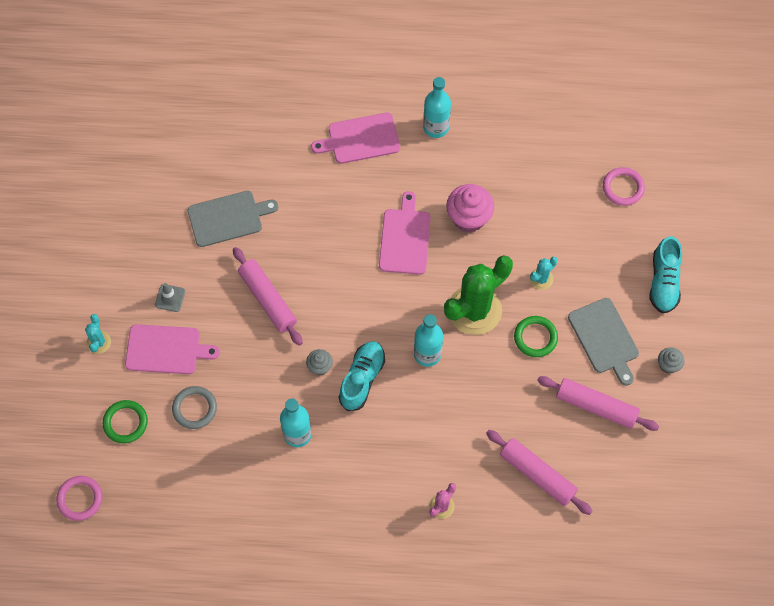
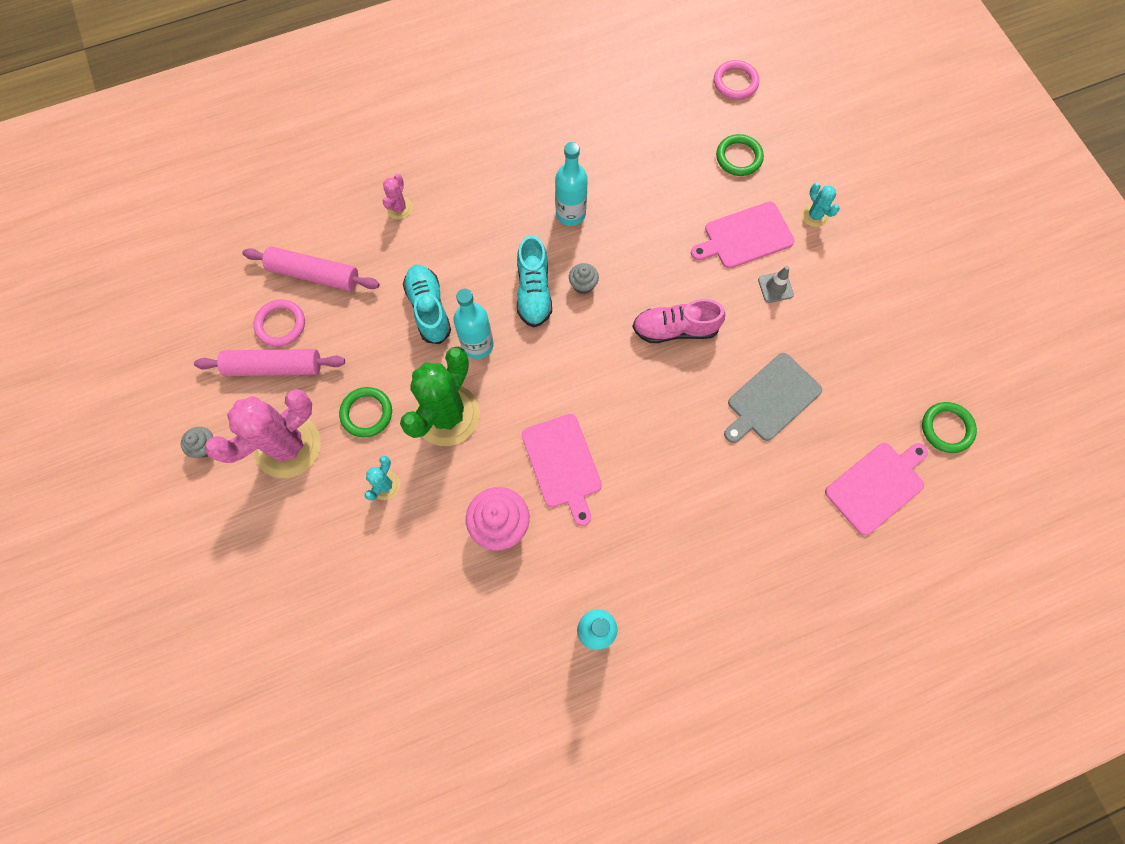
camera: 155 degrees right, 5 degrees up
grey ring [172,386,217,429] -> none
pink rolling pin [233,247,303,346] -> pink shoe [632,299,725,343]
pink cutting board [311,113,400,164] -> pink cutting board moved to [825,443,928,535]
grey cutting board [568,298,639,386] -> pink cactus [205,389,321,478]
pink ring [603,167,645,206] -> pink ring moved to [253,299,305,347]
turquoise shoe [649,236,682,314] -> turquoise shoe moved to [403,265,451,344]
none -> green ring [922,402,977,453]

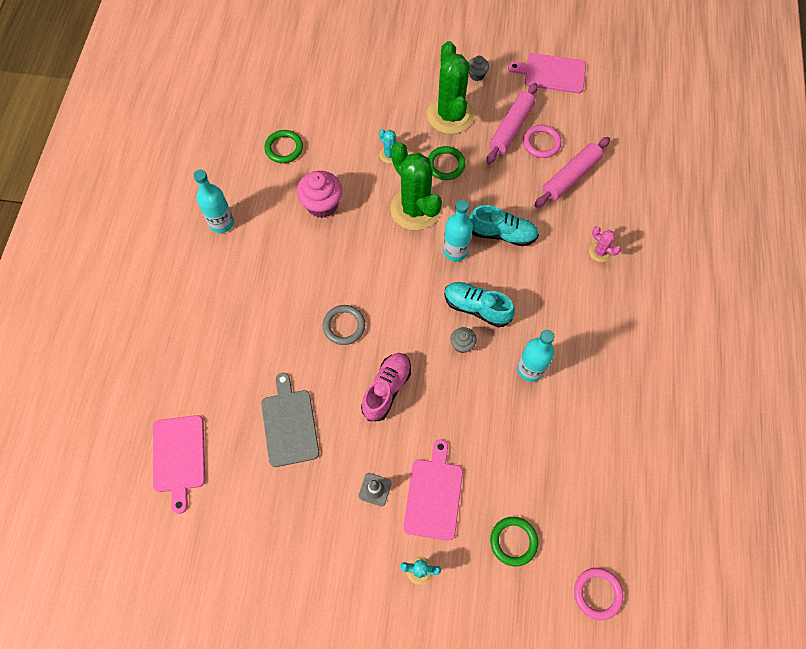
camera: 120 degrees right, 5 degrees down
pink cactus [205,389,321,478] -> green cactus [427,41,474,134]
pink cutting board [522,414,602,526] -> pink cutting board moved to [508,53,586,93]
green ring [922,402,977,453] -> green ring moved to [264,130,303,163]
none -> grey ring [323,305,365,345]

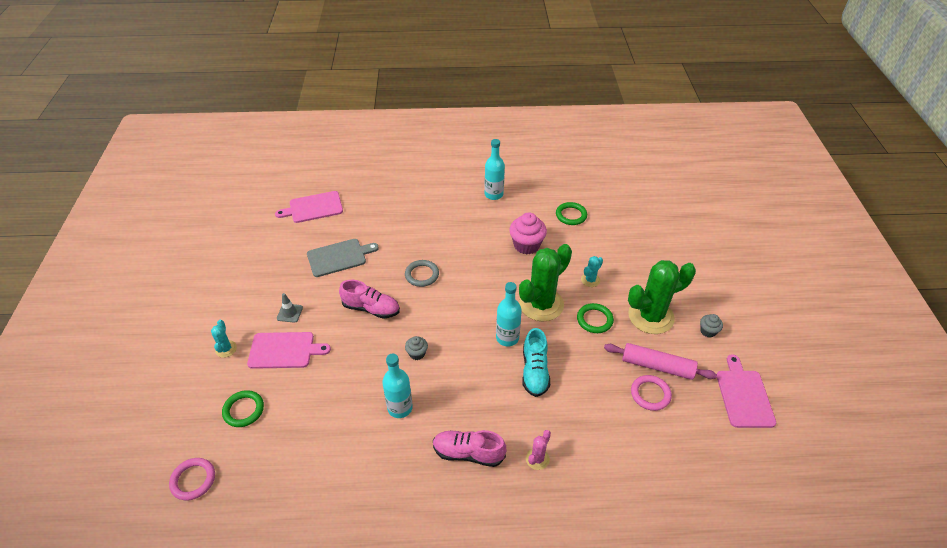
camera: 80 degrees right, 20 degrees down
turquoise shoe [444,282,515,327] -> none
pink rolling pin [534,137,610,208] -> none
none -> pink shoe [433,430,506,467]

